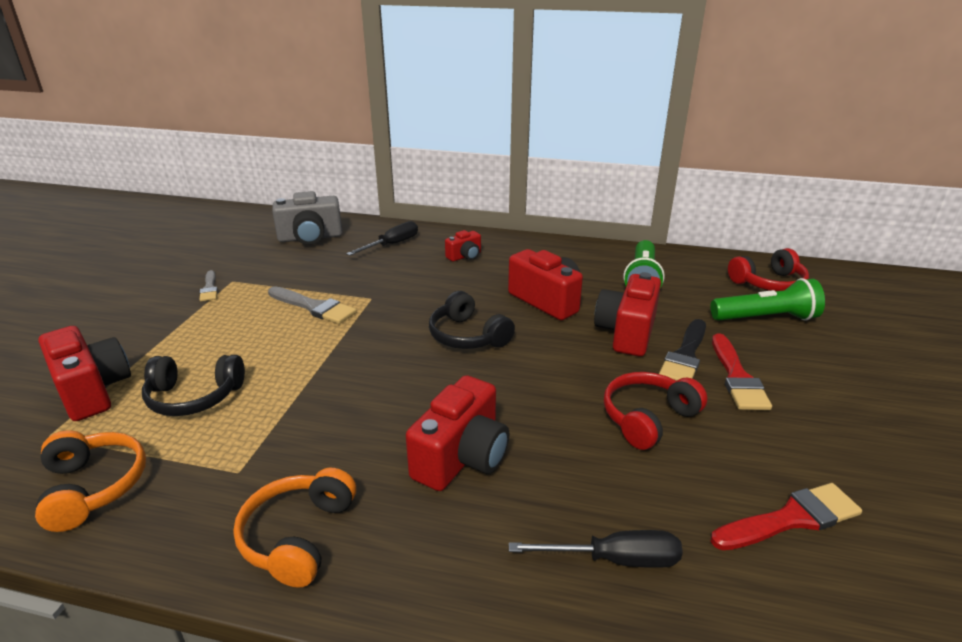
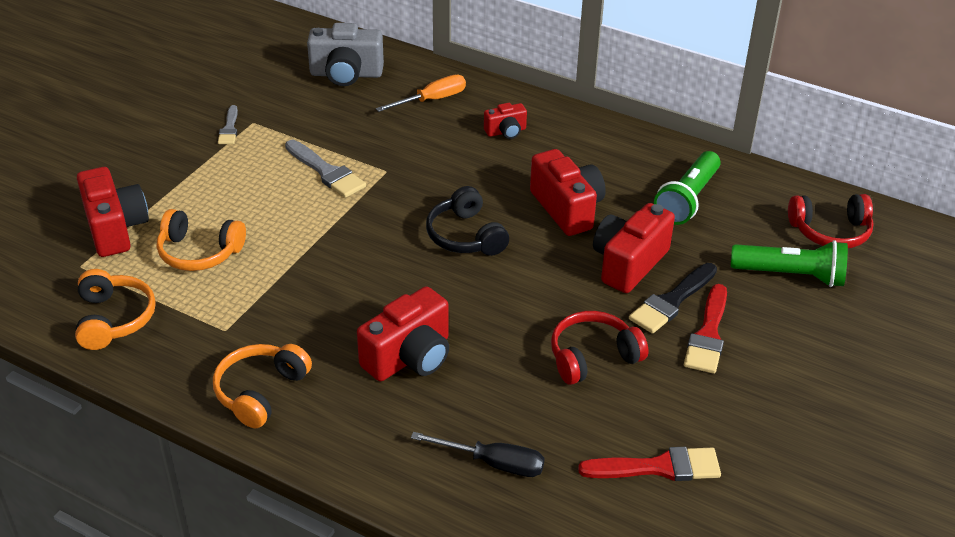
camera: 15 degrees right, 10 degrees up
black headphones [142,355,245,416] -> orange headphones [157,209,246,271]
black screwdriver [346,221,418,256] -> orange screwdriver [376,75,466,112]

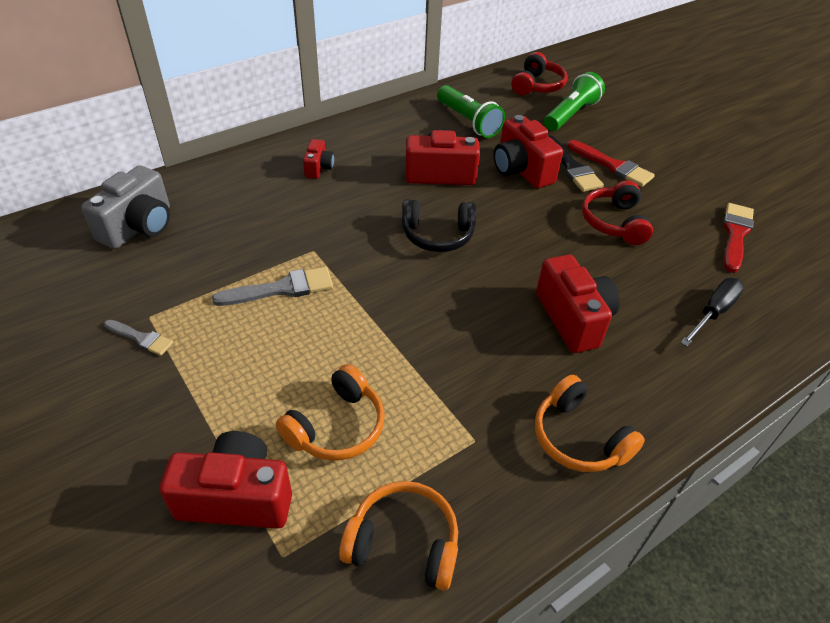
camera: 65 degrees left, 5 degrees up
orange screwdriver [376,75,466,112] -> none

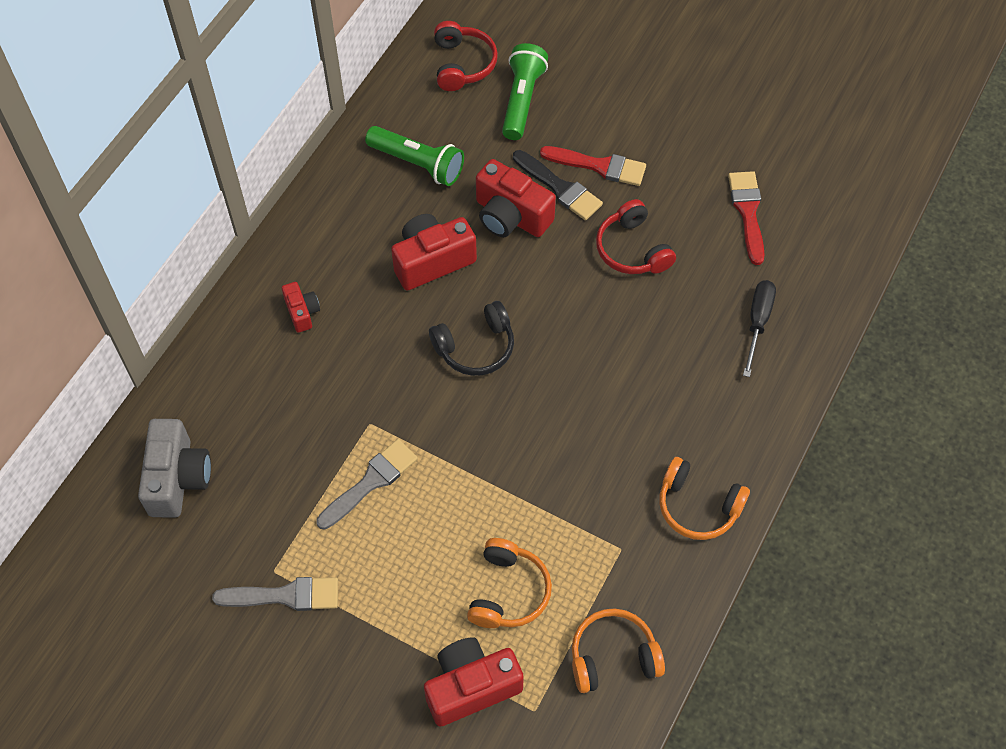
camera: 25 degrees left, 15 degrees up
grey brush [104,320,173,356] -> grey brush [212,577,338,611], size x1.63
red camera [536,255,620,353] -> none

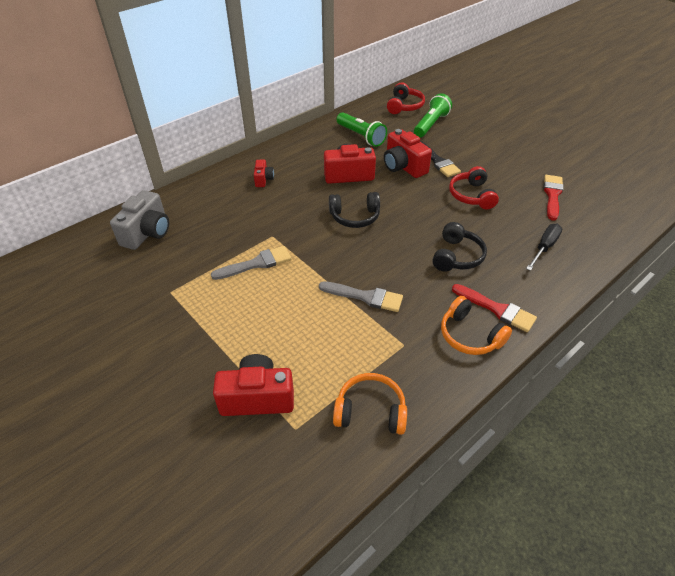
camera: 20 degrees right, 15 degrees down
grey brush [212,577,338,611] -> grey brush moved to [319,281,403,312]
orange headphones [467,538,552,628] -> none
red brush [540,146,646,186] -> red brush moved to [452,284,537,332]
none -> black headphones [432,222,487,271]

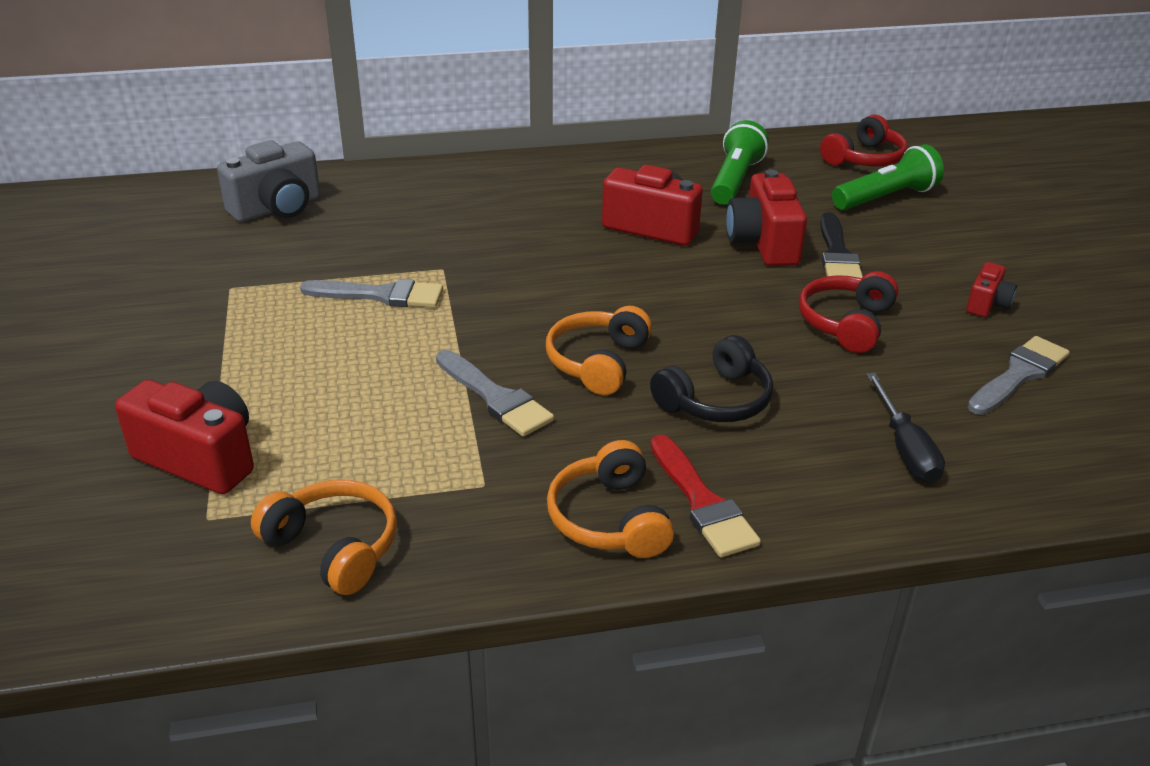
camera: 30 degrees right, 10 degrees down
red camera [254,160,274,187] -> red camera moved to [966,262,1017,317]
black headphones [329,192,380,228] -> none
green flashlight [337,112,387,147] -> green flashlight turned 150 degrees counterclockwise [711,120,768,205]
black screwdriver [526,224,562,271] -> black screwdriver turned 105 degrees clockwise [866,373,945,483]
red brush [544,175,564,221] -> grey brush [968,336,1070,415]
none -> orange headphones [546,306,652,395]

